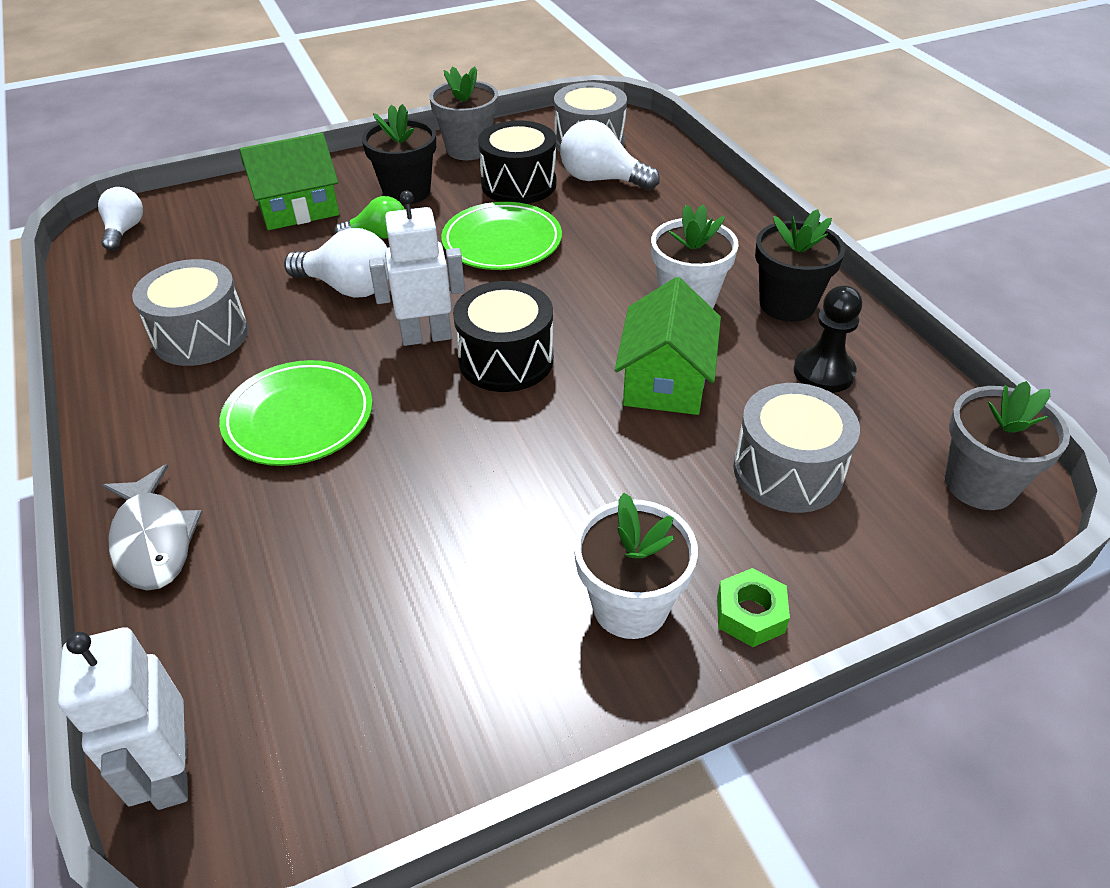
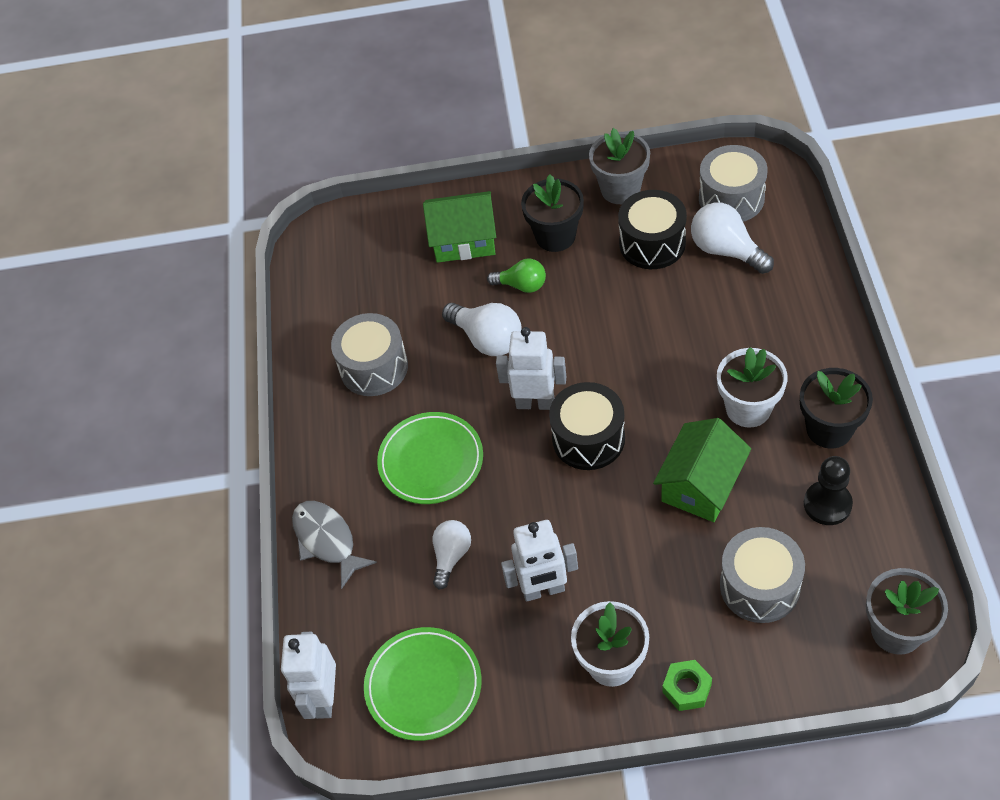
camera: 25 degrees right, 10 degrees up
white light bulb [98,187,143,251] -> white light bulb moved to [432,520,471,590]
grey fish [102,464,202,591] -> grey fish turned 150 degrees clockwise [292,501,377,589]
green plate [441,202,562,270] -> green plate moved to [364,627,482,741]
none -> white robot [501,520,578,602]

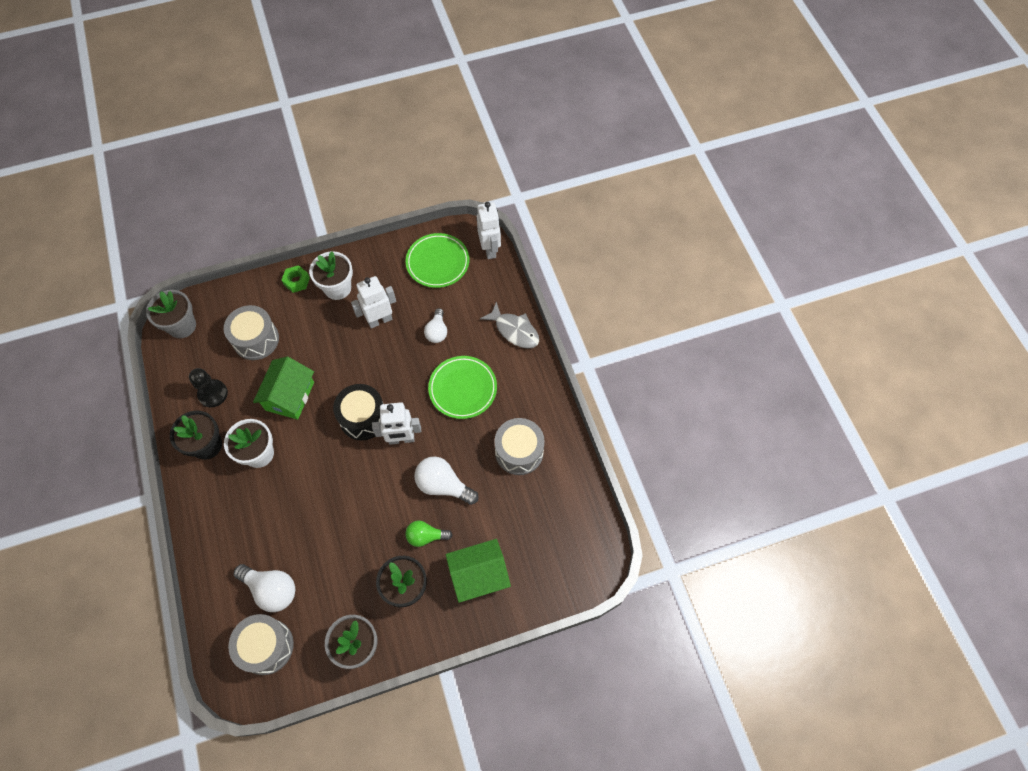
camera: 160 degrees right, 10 degrees up
black drum [618,190,687,269] -> none

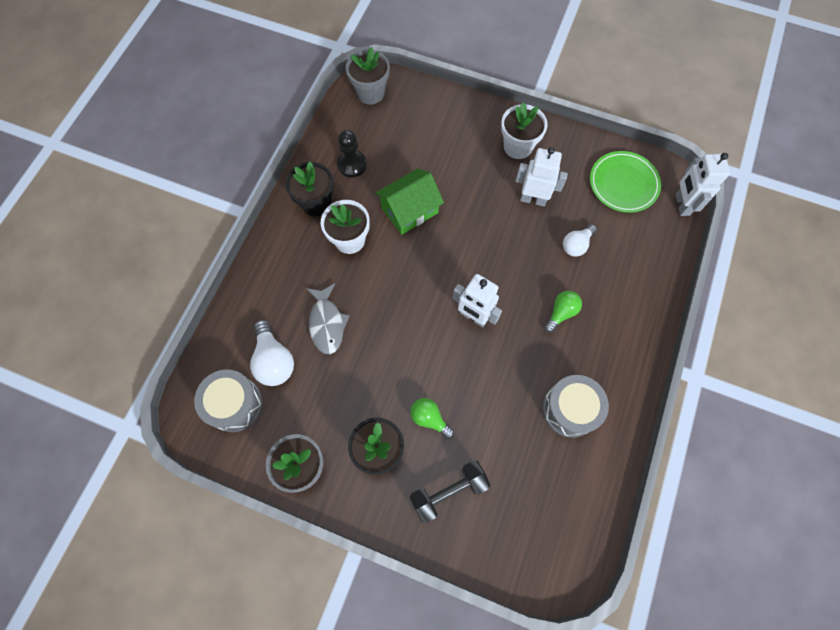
camera: 40 degrees right, 5 degrees up
grey drum [224,305,279,360] -> none
green nut [282,265,310,293] -> none
black drum [333,384,383,440] -> none
white light bulb [414,457,479,505] -> none
green plate [428,356,497,419] -> green light bulb [544,291,582,333]
green house [446,539,511,603] -> black dumbbell [410,460,491,523]
white robot [477,202,501,259] -> white robot turned 150 degrees clockwise [676,153,730,216]
grey fish [480,302,539,349] -> grey fish moved to [306,283,350,354]

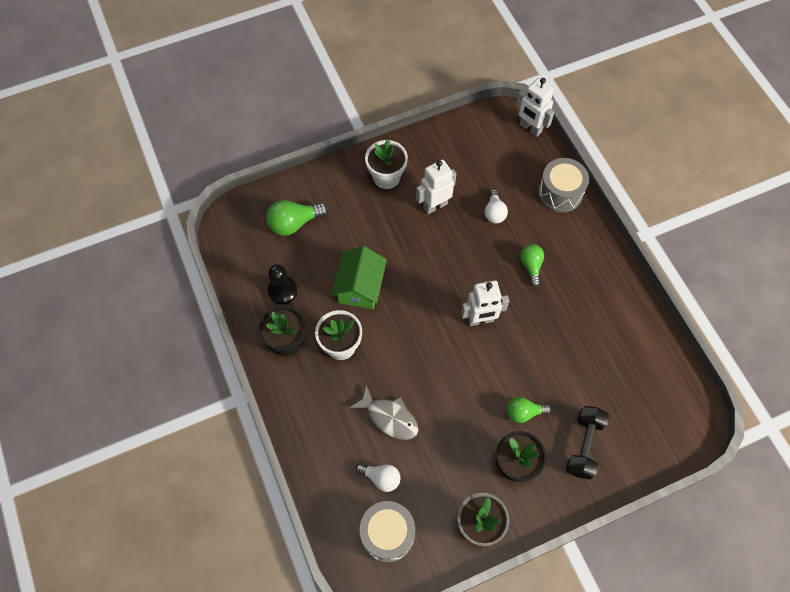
camera: 45 degrees left, 5 degrees down
white light bulb [250,320,294,386] -> white light bulb [356,463,400,492], size x0.66
grey flower pot [346,47,390,105] -> none
grey drum [542,375,609,438] -> grey drum moved to [538,158,589,212]
green plate [590,151,661,213] -> none
none -> green light bulb [266,200,328,236]

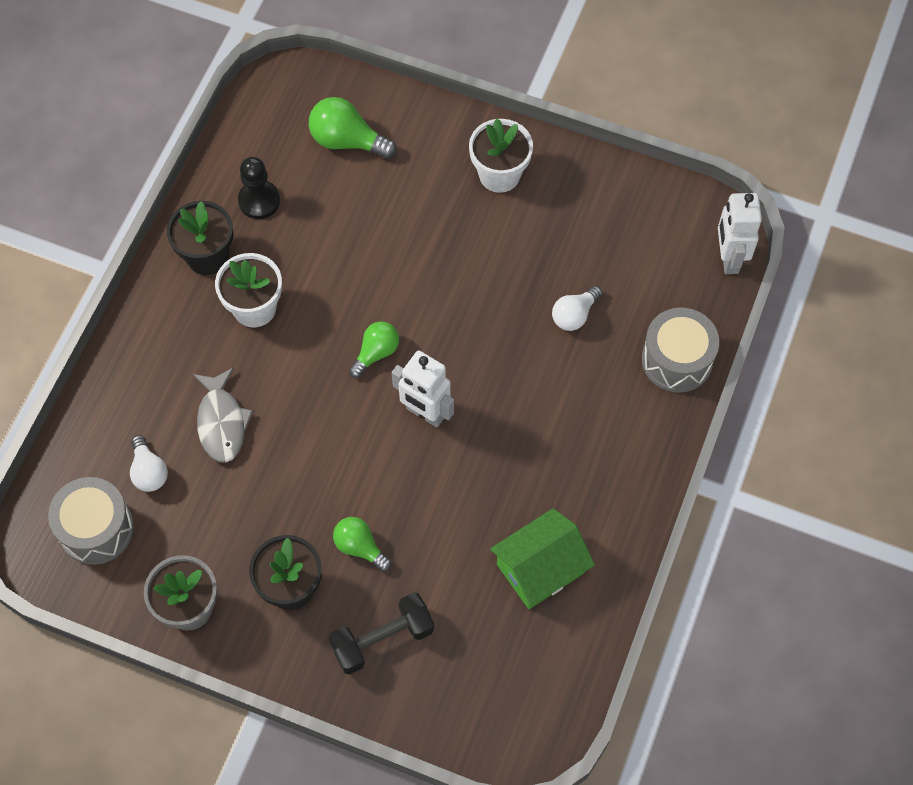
camera: 45 degrees right, 0 degrees up
green house [332,246,387,309] -> green house moved to [490,508,595,609]
white robot [416,159,456,214] -> none
green light bulb [520,244,544,287] -> green light bulb moved to [349,321,399,378]

